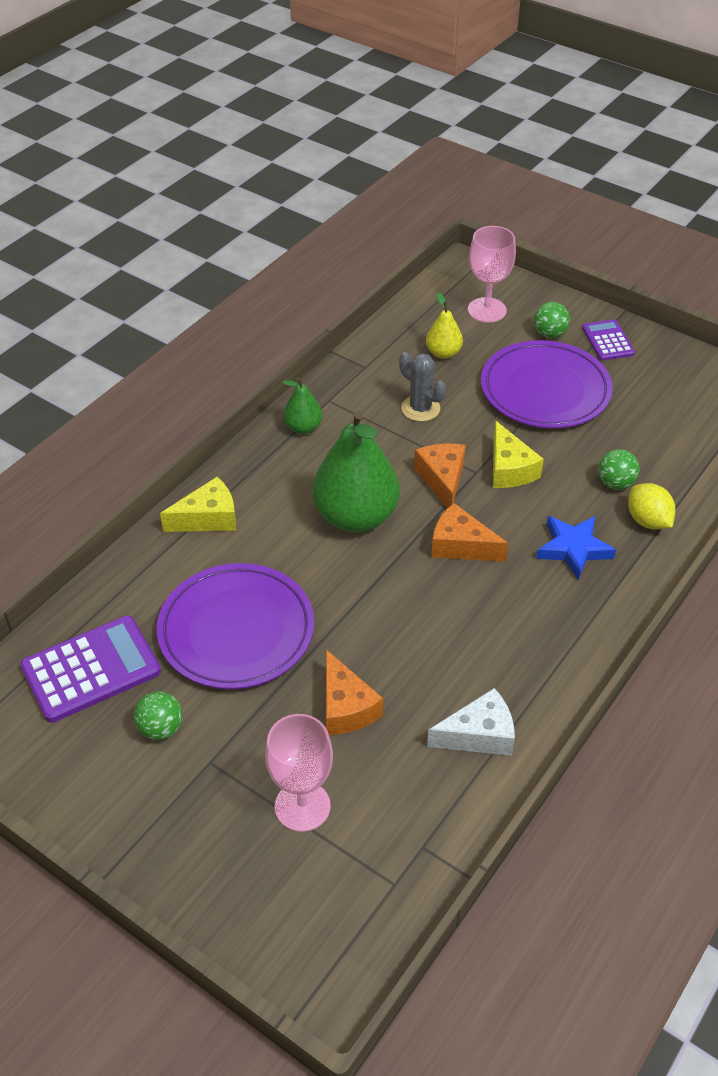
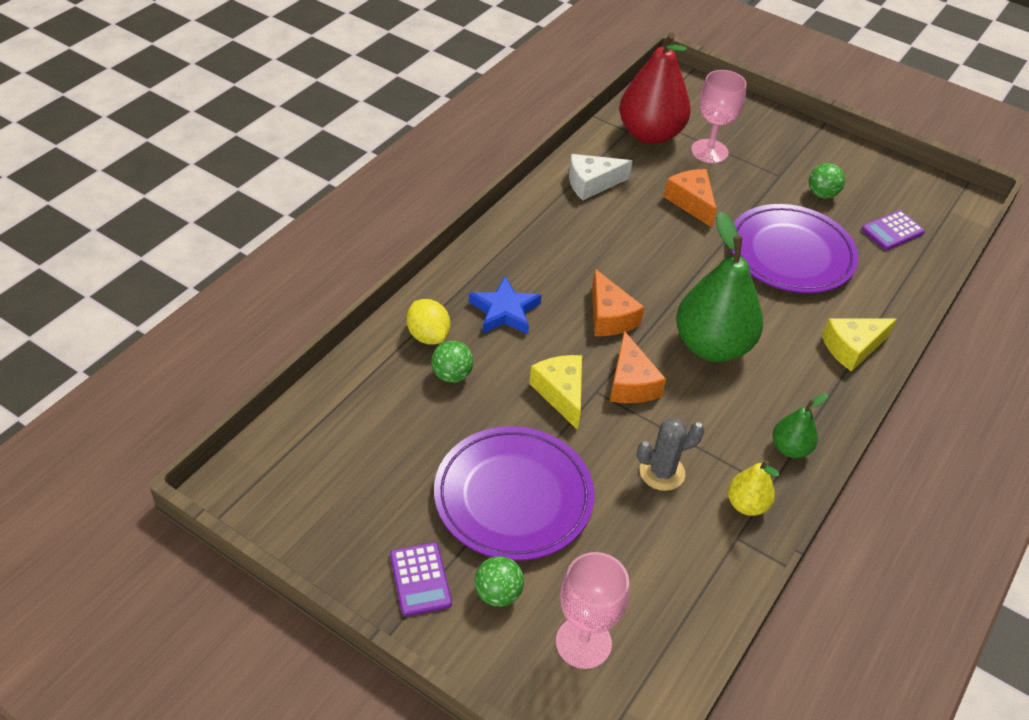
camera: 175 degrees right, 0 degrees up
purple calculator [20,616,161,723] -> purple calculator [861,210,925,250], size x0.58
grey cactus [399,352,446,422] -> grey cactus turned 60 degrees counterclockwise [637,418,705,491]
yellow pear [426,292,463,359] -> yellow pear moved to [728,460,780,516]
orange cheese [431,503,508,562] -> orange cheese turned 45 degrees clockwise [592,269,644,336]
none -> red pear [619,32,690,144]

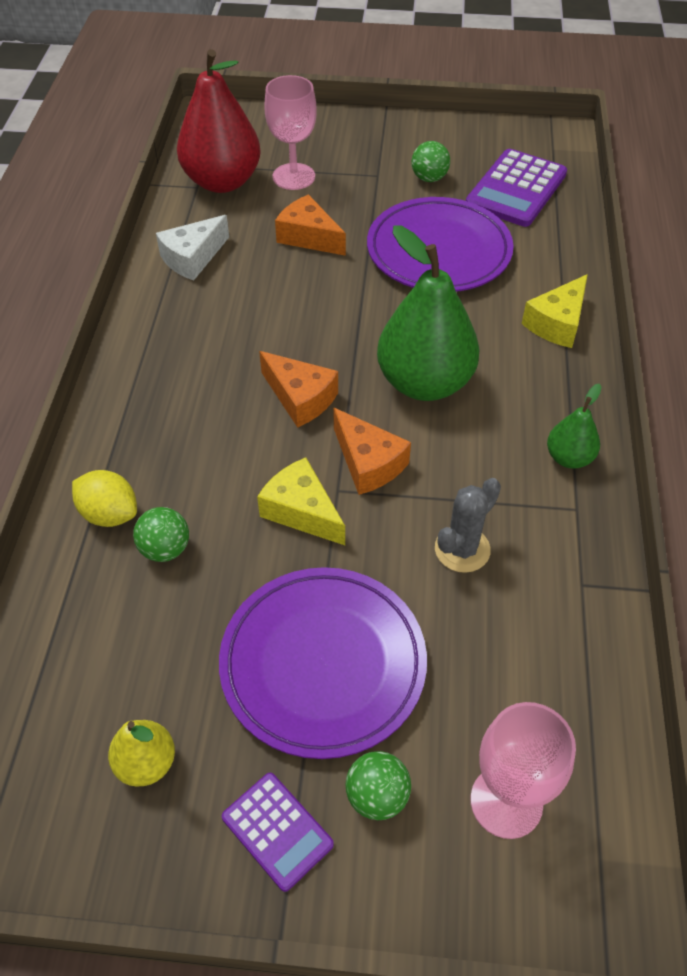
camera: 25 degrees left, 5 degrees up
blue star [469,276,542,334] -> none
yellow pear [728,460,780,516] -> yellow pear moved to [108,720,175,786]
purple calculator [861,210,925,250] -> purple calculator [466,149,567,227], size x1.73

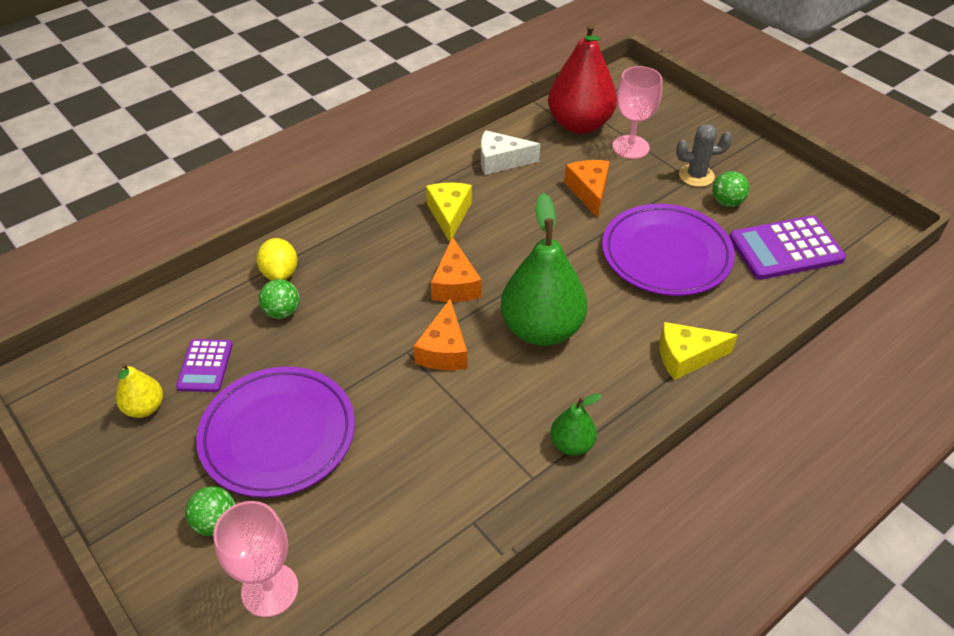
camera: 45 degrees right, 5 degrees down
purple calculator [222,773,334,892] -> purple calculator moved to [176,339,233,392]
yellow cheese [257,457,345,545] -> yellow cheese moved to [426,183,472,242]
grey cactus [435,478,501,573] -> grey cactus moved to [676,124,732,187]

